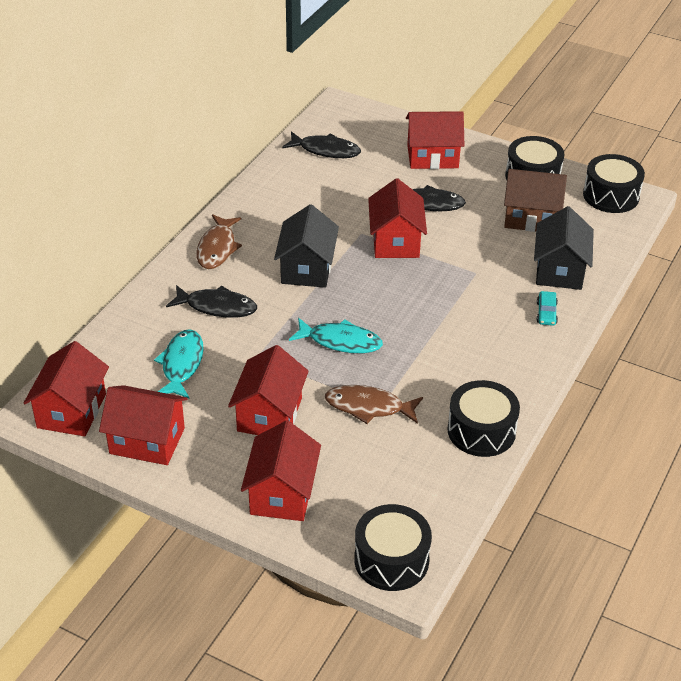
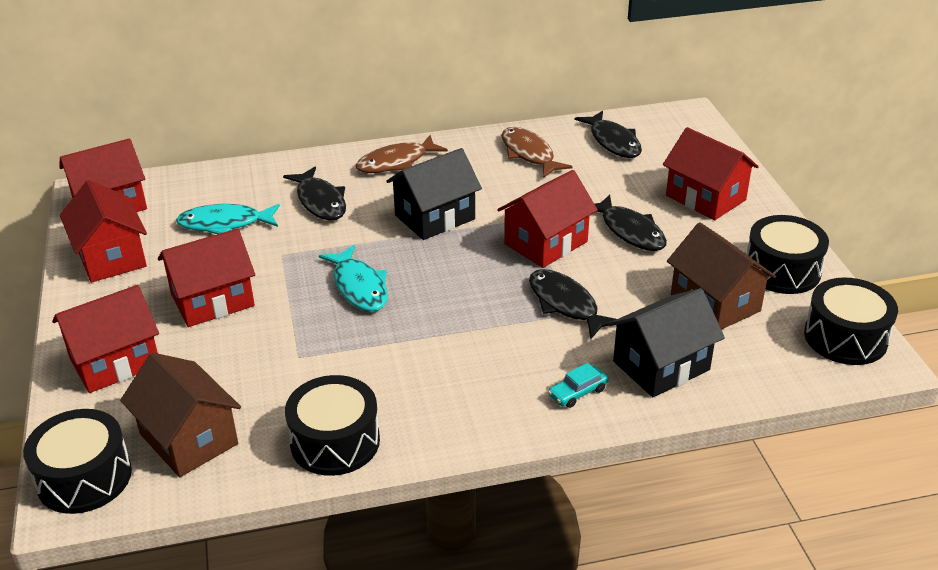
camera: 50 degrees right, 5 degrees down
turquoise fish [154,329,204,399] -> turquoise fish turned 150 degrees counterclockwise [176,204,280,234]
brown fish [325,385,423,424] -> brown fish moved to [502,127,573,178]
none -> brown house [120,353,241,477]
none -> black fish [529,269,616,339]

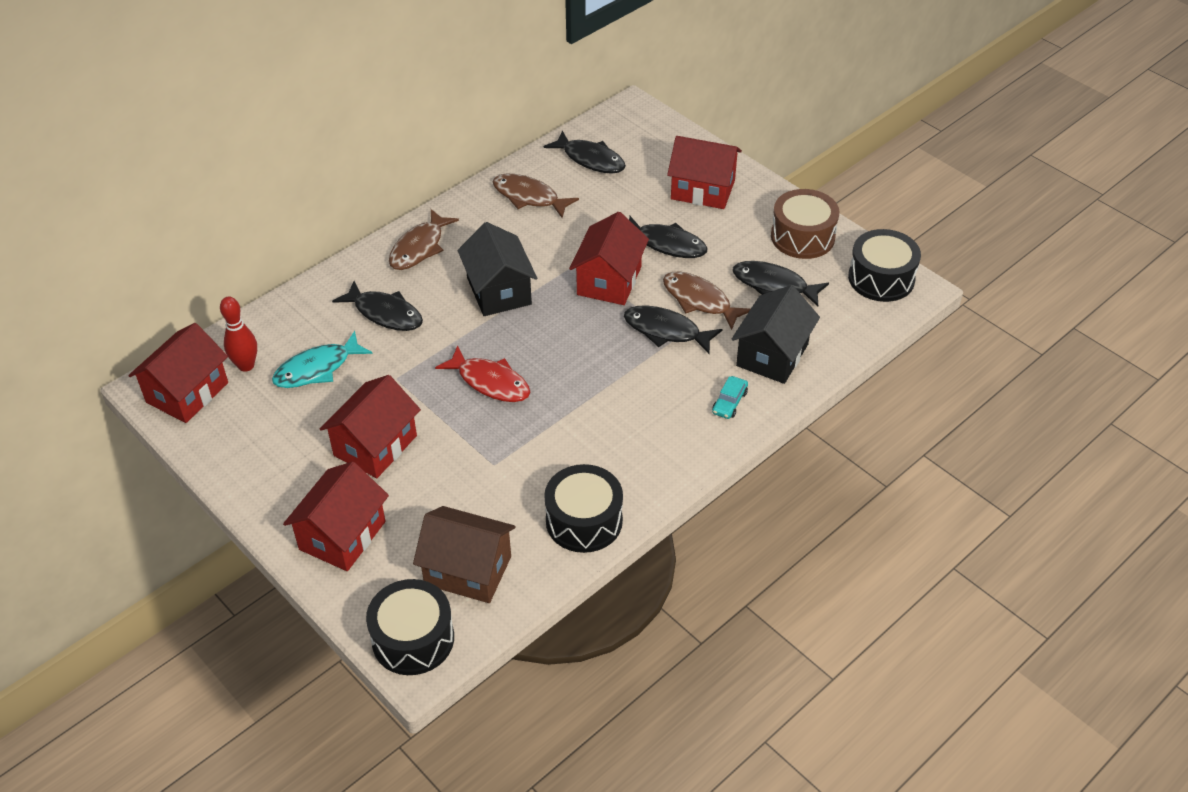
camera: 30 degrees left, 10 degrees up
red house [60,180,147,283] -> none
turquoise fish [319,245,388,312] -> red fish [435,345,530,402]
black house [386,148,482,240] -> black house turned 45 degrees counterclockwise [458,222,537,316]
brown house [667,222,776,330] -> black fish [732,261,829,307]
black drum [747,215,829,294] -> brown drum [771,189,840,259]
none -> red bowling pin [220,297,257,372]
none -> brown fish [663,271,750,330]

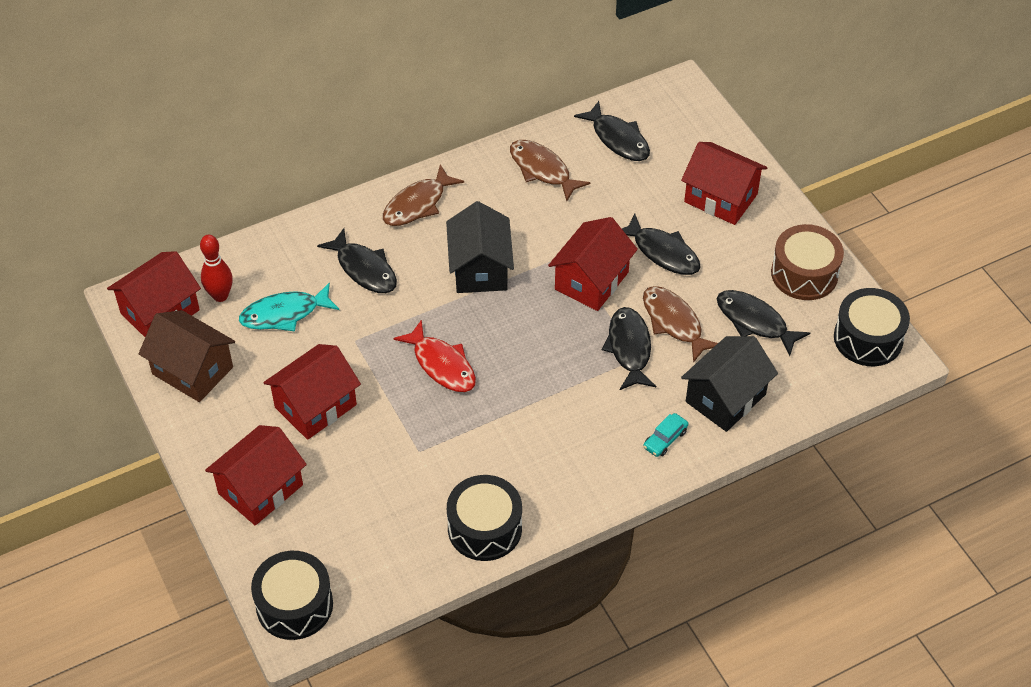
camera: 15 degrees right, 5 degrees up
brown house [413,506,516,603] -> brown house moved to [139,310,235,402]
black fish [624,305,722,354] -> black fish turned 45 degrees clockwise [602,307,656,390]

